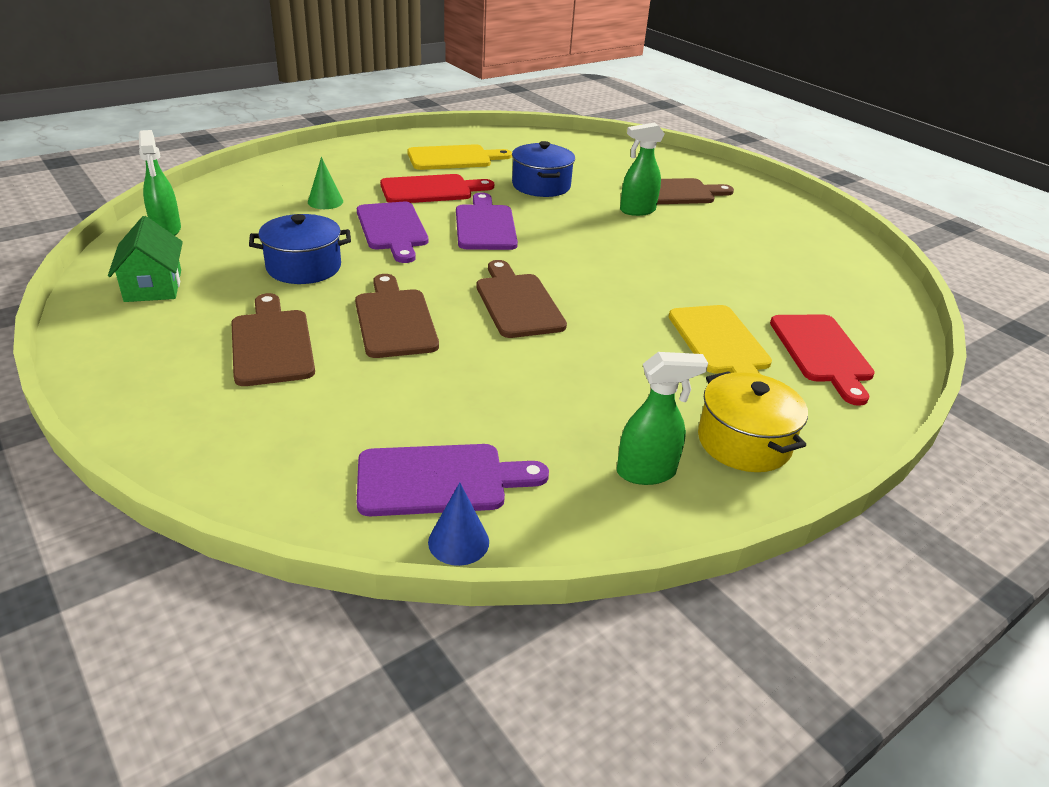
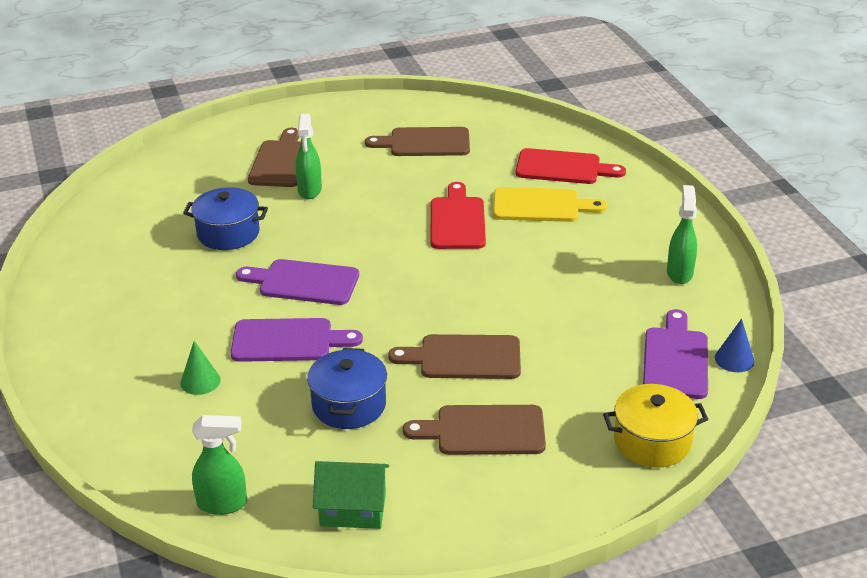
camera: 70 degrees left, 0 degrees up
red cutting board [380,174,494,203] -> red cutting board moved to [431,182,486,249]
yellow cutting board [407,144,512,170] -> none
brown cutting board [476,260,567,338] -> brown cutting board moved to [365,127,470,156]
yellow pot [698,371,808,472] -> yellow pot moved to [603,384,708,468]

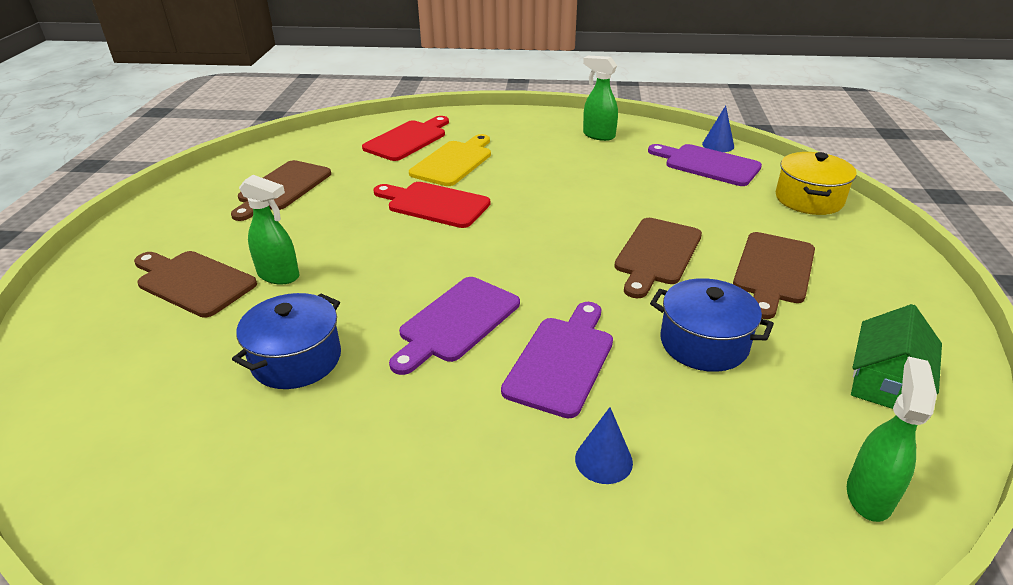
camera: 65 degrees left, 0 degrees up
green cone [181,341,220,395] -> blue cone [575,407,633,484]

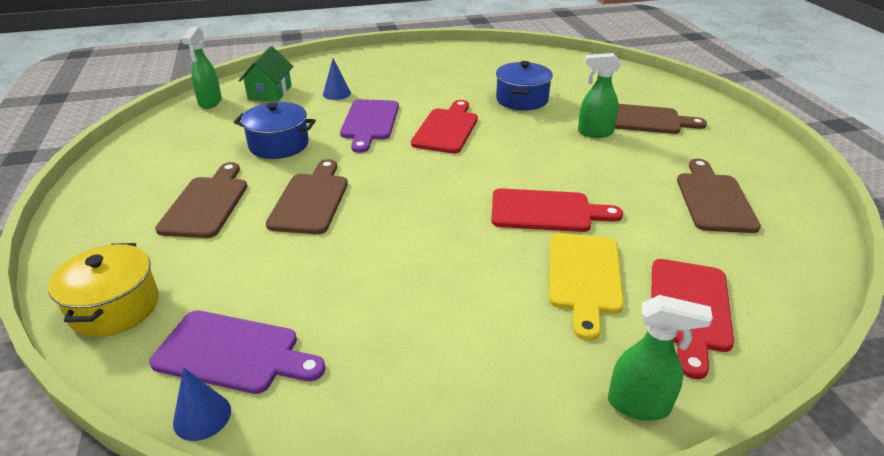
camera: 160 degrees right, 0 degrees up
purple cutting board [389,277,520,375] -> red cutting board [411,100,478,153]
green spray bottle [583,55,618,141] -> green spray bottle moved to [608,295,713,421]
green house [851,304,942,409] -> green house moved to [239,46,293,102]

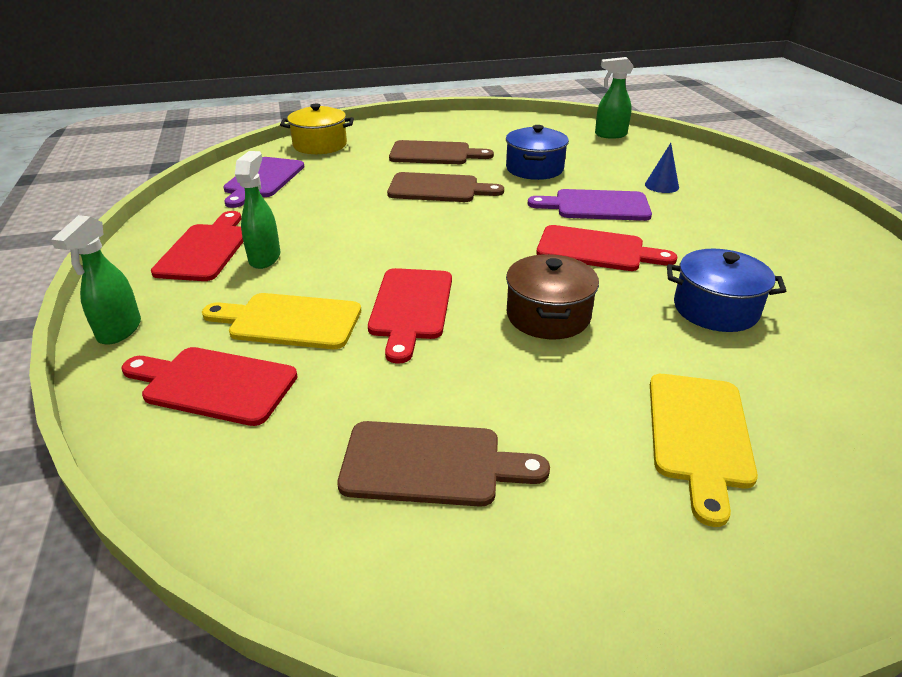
camera: 90 degrees right, 0 degrees up
blue cone [173,367,231,441] -> none
green house [239,46,293,102] -> none
green spray bottle [578,53,621,138] -> green spray bottle moved to [235,151,280,269]
brown cutting board [615,104,707,134] -> yellow cutting board [650,374,758,527]
none -> red cutting board [151,211,243,281]
none -> brown pot [506,254,599,339]

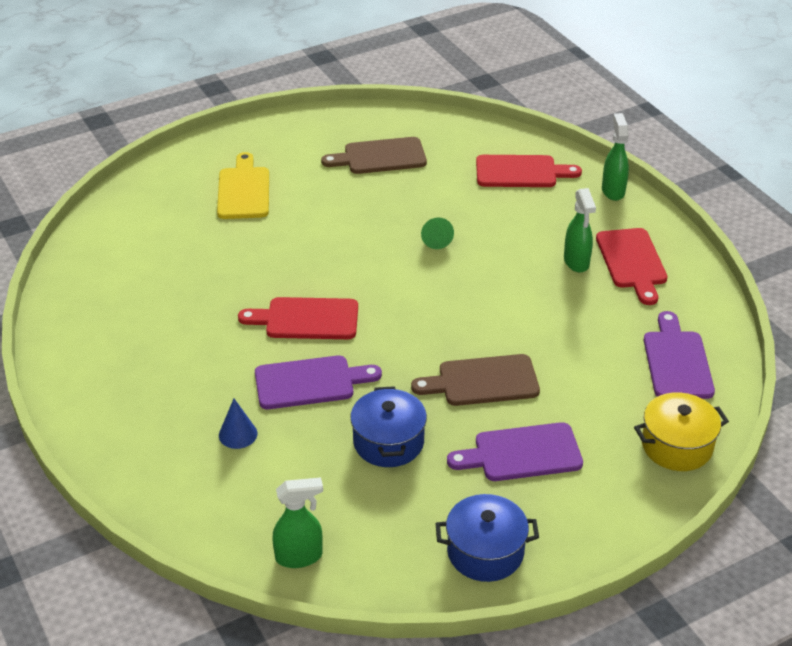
camera: 165 degrees right, 5 degrees up
yellow cutting board [202,293,361,349] -> none
red cutting board [368,268,452,364] -> green cone [421,217,454,249]
brown cutting board [389,140,494,164] -> purple cutting board [447,422,583,481]
brown pot [506,254,599,339] -> none
blue pot [667,249,786,332] -> blue pot moved to [435,494,539,582]

